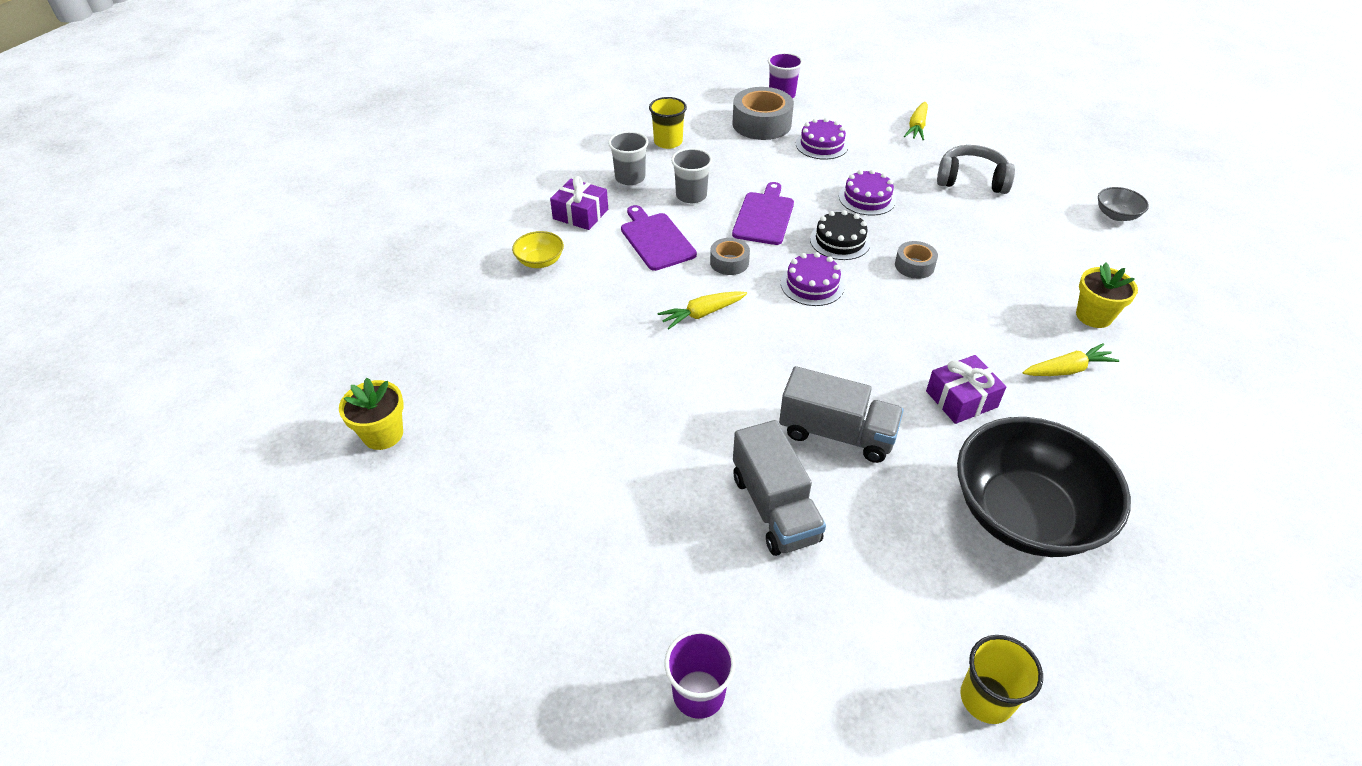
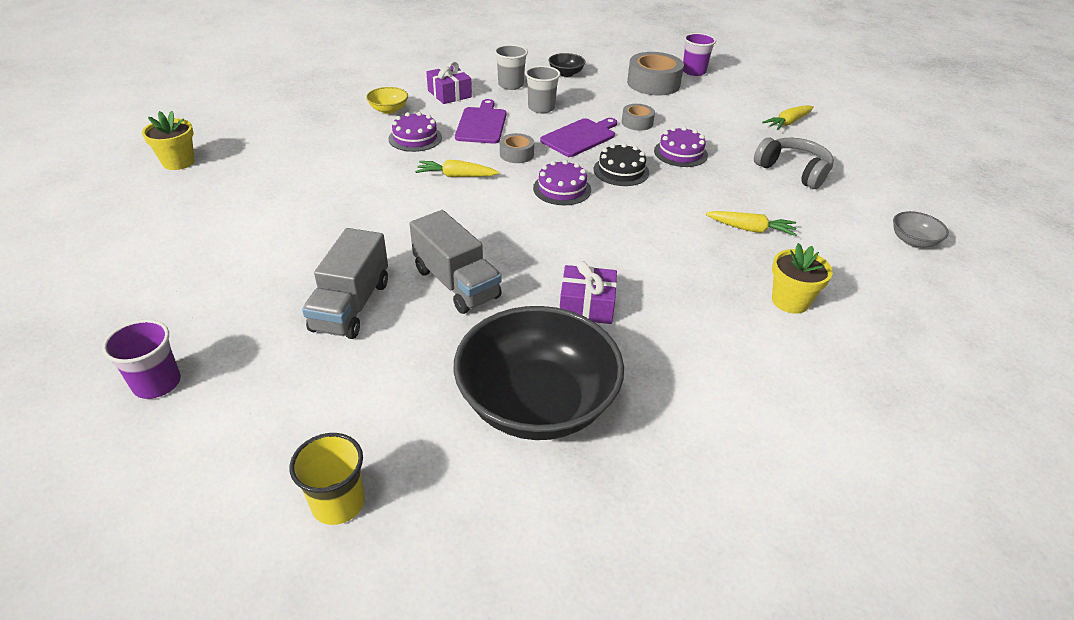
camera: 30 degrees right, 5 degrees down
yellow cup [649,97,687,149] -> black bowl [549,53,585,77]
purple cake [796,118,849,160] -> purple cake moved to [389,112,442,152]
grey tape [895,241,938,279] -> grey tape moved to [622,104,655,131]
yellow carrot [1022,343,1119,376] -> yellow carrot moved to [705,211,797,236]

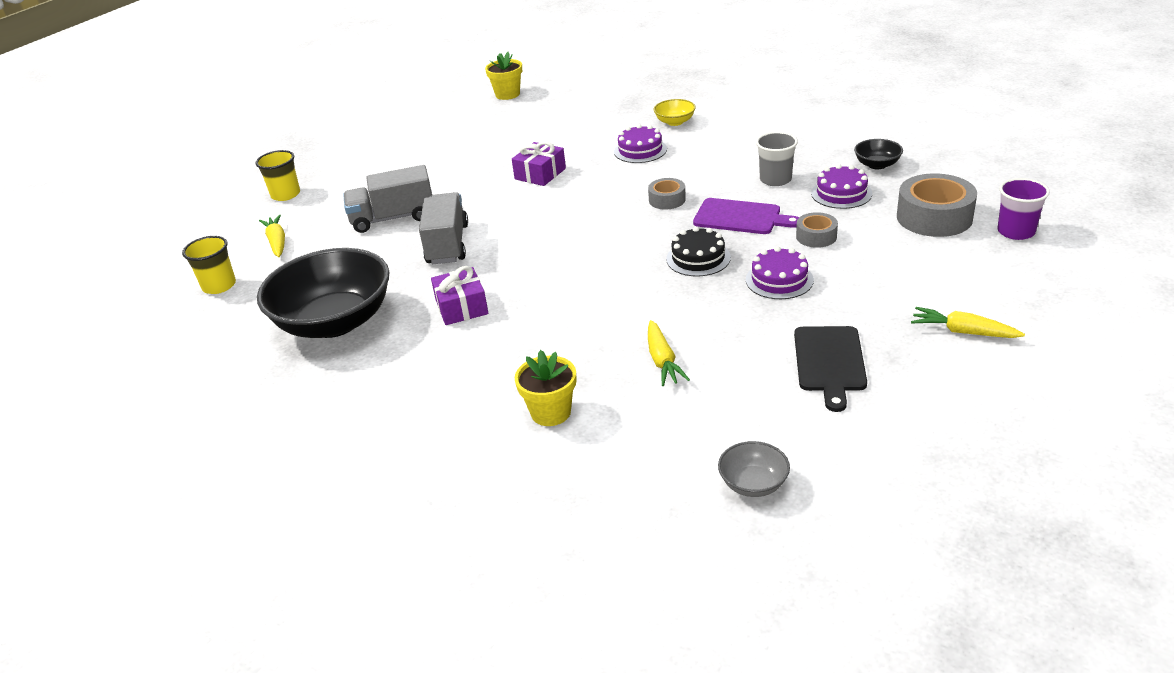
camera: 70 degrees right, 5 degrees down
purple cup [102,319,181,399] -> yellow cup [255,150,300,201]
grey truck [410,210,502,314] -> grey truck turned 150 degrees clockwise [419,192,468,264]
yellow carrot [415,160,499,177] -> yellow carrot moved to [259,215,285,257]
purple gift [426,61,472,104] -> purple gift moved to [512,142,566,186]
purple cutting board [455,99,506,144] -> none
grey cup [494,44,528,90] -> none
purple cake [533,160,591,205] -> purple cake moved to [811,164,872,209]
grey headphones [754,137,834,189] -> black cutting board [794,326,867,412]

